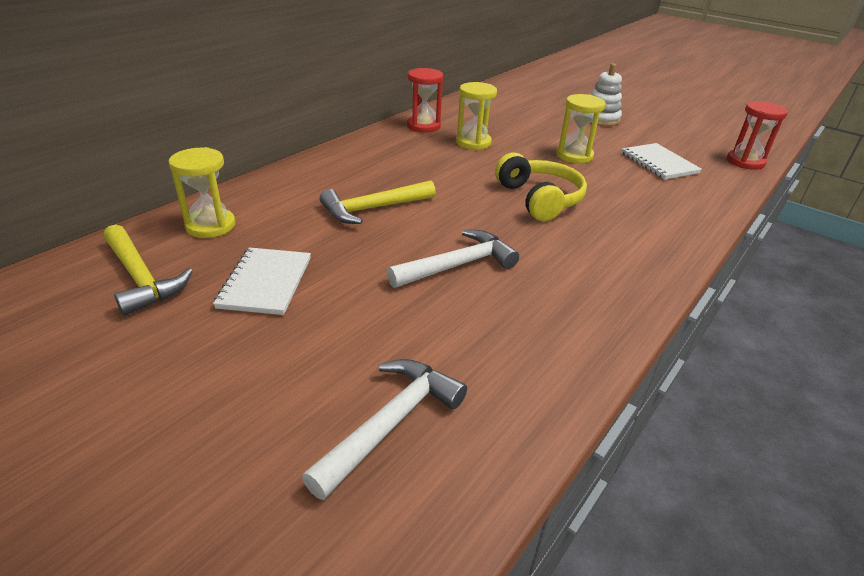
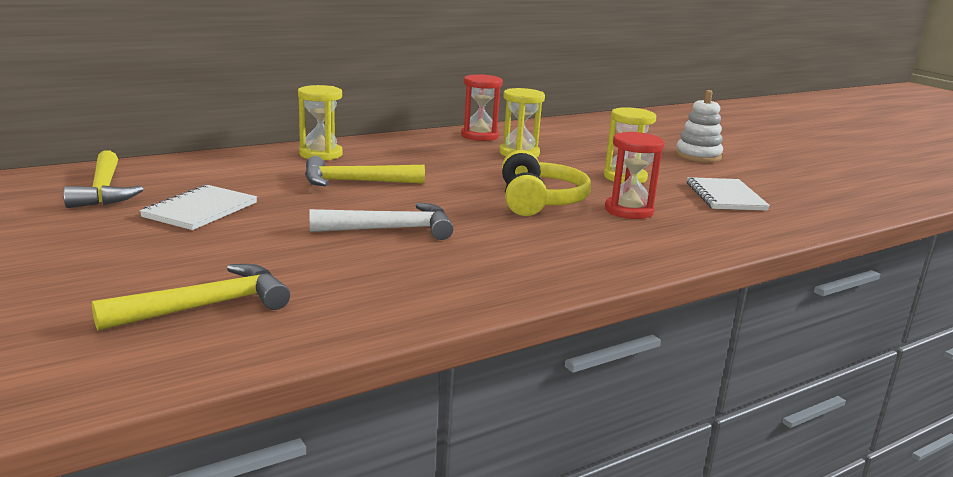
camera: 20 degrees right, 15 degrees down
yellow hourglass [168,147,235,238] -> yellow hourglass moved to [298,85,343,160]
white hammer [302,359,467,500] -> yellow hammer [92,264,290,331]
red hourglass [727,101,788,170] -> red hourglass moved to [605,132,664,219]

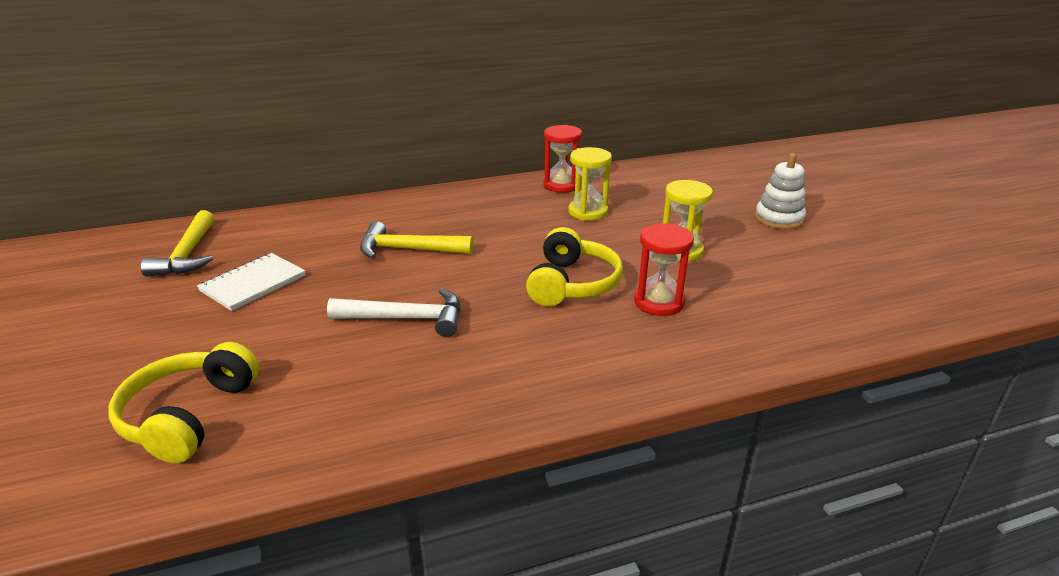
camera: 15 degrees right, 10 degrees up
yellow hammer [92,264,290,331] -> yellow headphones [108,342,259,464]
yellow hourglass [298,85,343,160] -> none
white notebook [687,177,770,211] -> none

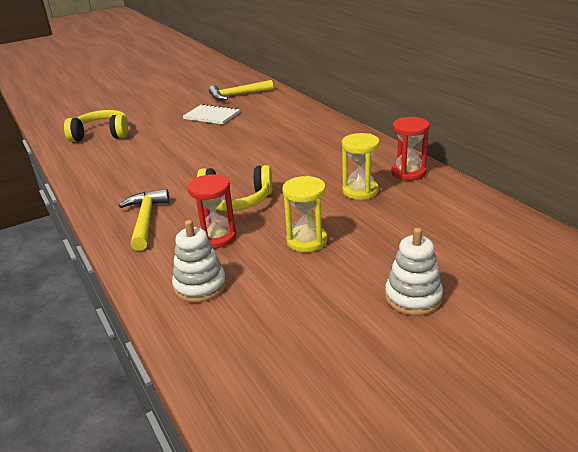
camera: 80 degrees right, 0 degrees up
white hammer [327,288,461,337] -> none
yellow hammer [360,221,473,259] -> yellow hammer moved to [119,189,169,251]
none -> white stacking toy [172,220,226,302]

